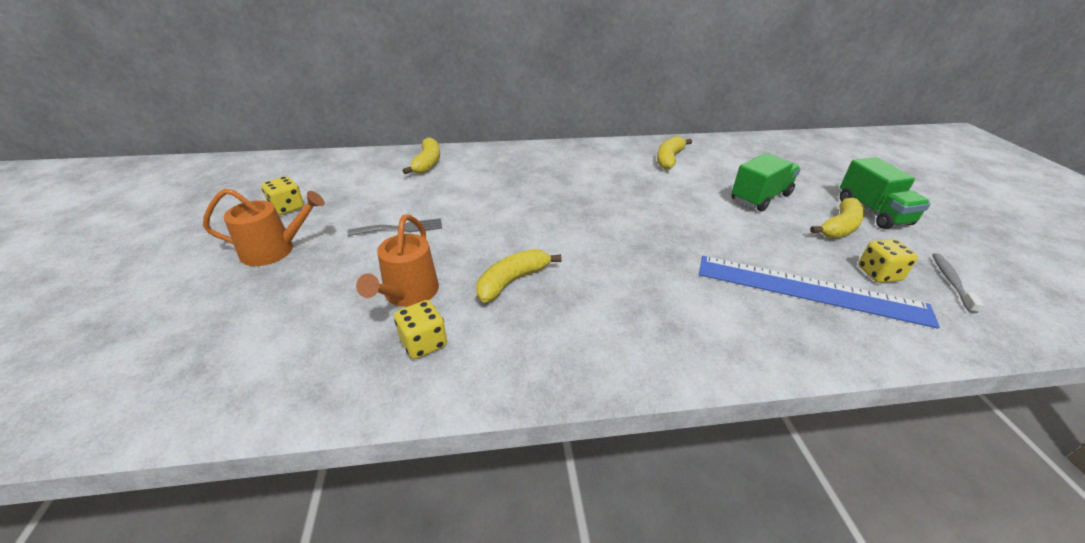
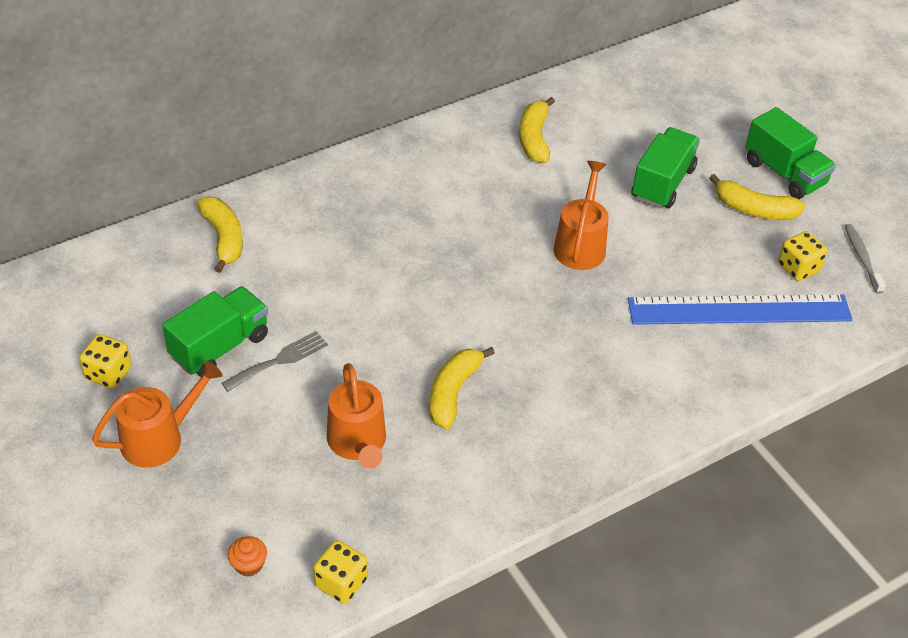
camera: 25 degrees left, 10 degrees up
yellow dice [394,300,447,359] -> yellow dice moved to [313,540,368,603]
yellow banana [810,198,865,238] -> yellow banana turned 90 degrees clockwise [709,174,805,220]
none -> green truck [162,286,268,377]
none -> orange cupcake [228,536,267,577]
none -> orange watering can [553,161,609,270]

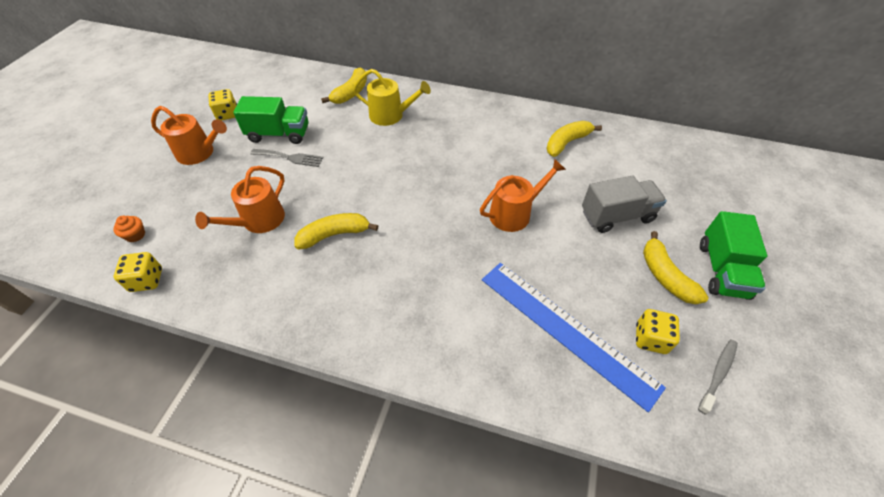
camera: 50 degrees right, 5 degrees up
green truck [631,127,700,209] -> grey truck [582,176,667,233]
none -> yellow watering can [353,69,431,126]

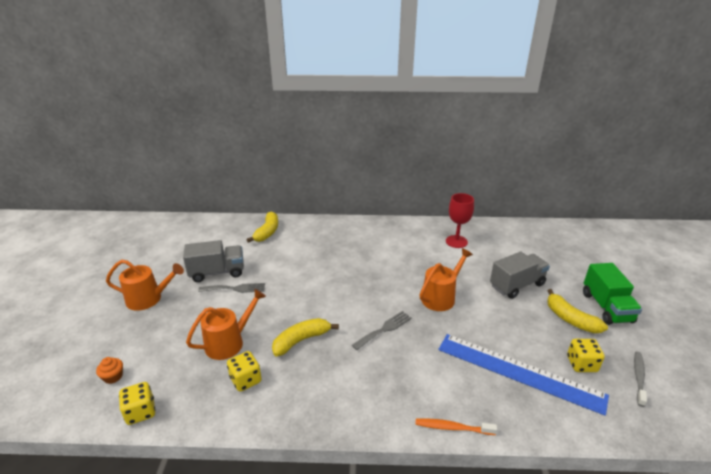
camera: 15 degrees left, 20 degrees down
orange watering can [195,166,285,233] -> orange watering can turned 150 degrees counterclockwise [186,289,266,360]
yellow dice [208,89,237,121] -> yellow dice moved to [227,351,262,392]
green truck [233,96,309,144] -> grey truck [183,240,244,282]
yellow watering can [353,69,431,126] -> none
yellow banana [546,121,602,157] -> red goblet [446,193,474,248]
none -> grey fork [352,311,412,350]
none -> orange toothbrush [415,418,497,435]

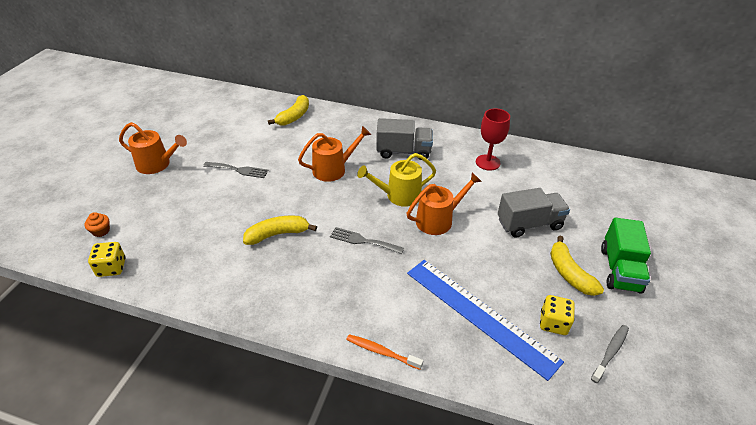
camera: 15 degrees right, 10 degrees up
grey truck [183,240,244,282] -> grey truck moved to [376,118,433,160]
orange watering can [186,289,266,360] -> orange watering can moved to [298,126,371,182]
yellow dice [227,351,262,392] -> none
grey fork [352,311,412,350] -> grey fork turned 135 degrees counterclockwise [330,227,404,254]
none -> yellow watering can [357,153,436,207]

